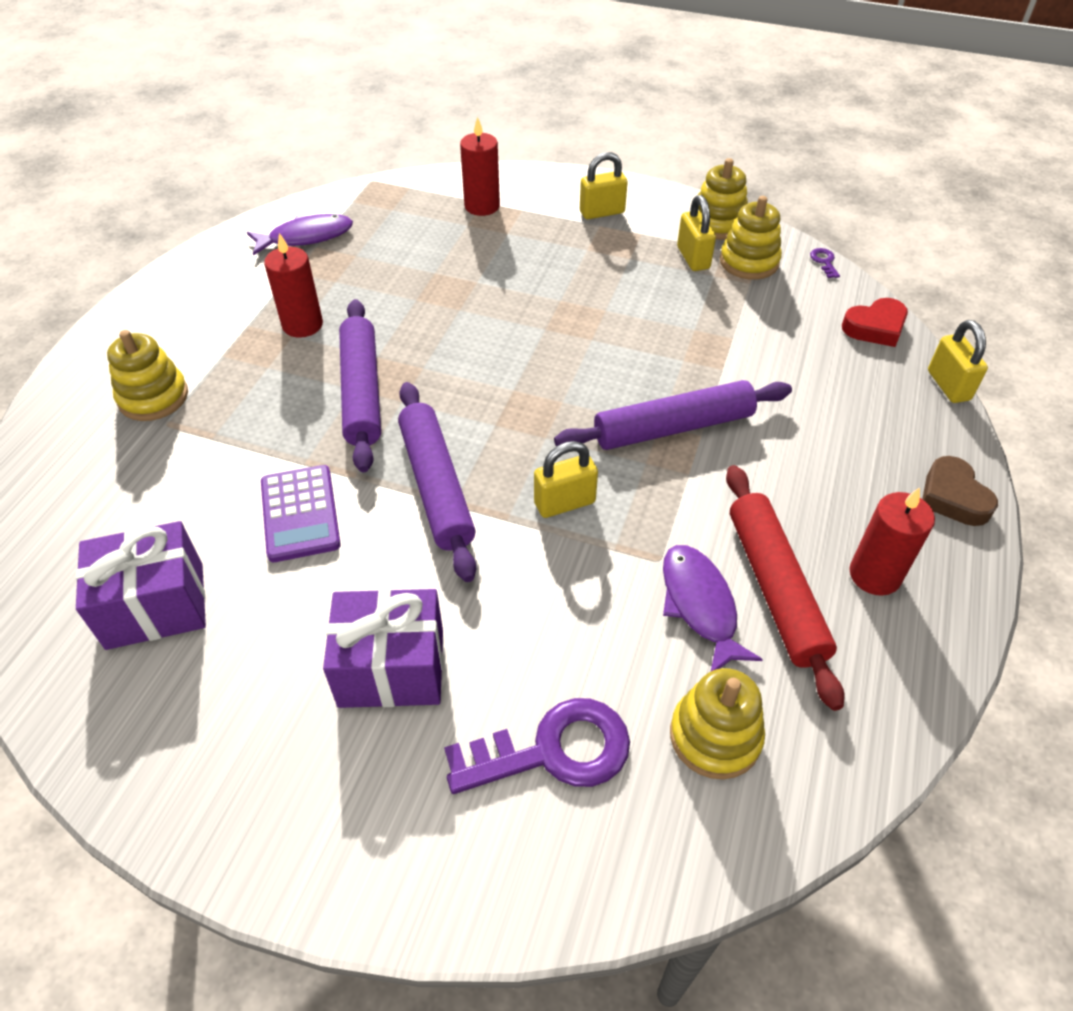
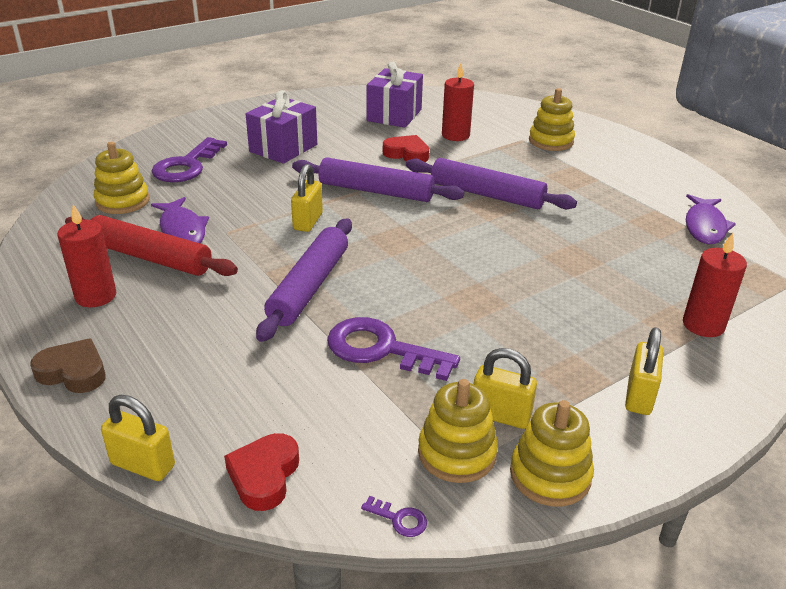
camera: 125 degrees right, 15 degrees down
purple calculator [261,465,341,562] -> red heart [383,135,429,162]
red candle [264,233,323,338] -> red candle moved to [442,63,474,141]
purple fish [663,545,763,671] -> purple fish turned 45 degrees clockwise [151,197,209,243]
none -> purple key [327,317,460,381]

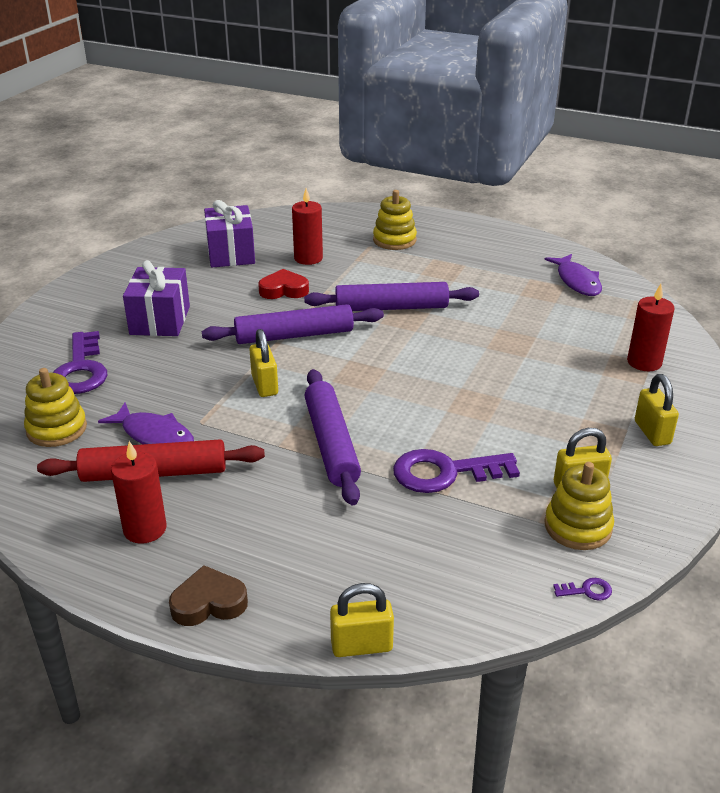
camera: 30 degrees left, 0 degrees up
red heart [224,433,299,511] -> none
yellow stacking toy [510,400,594,507] -> none

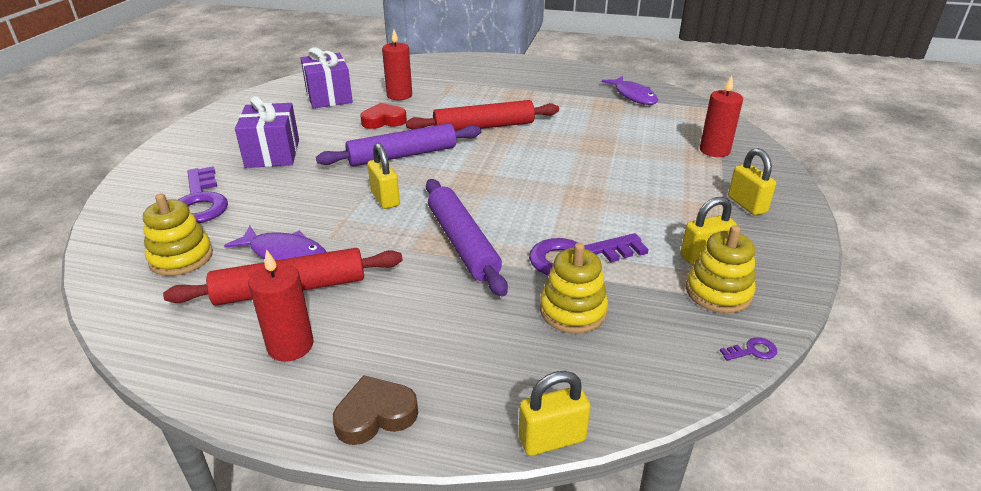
camera: 10 degrees left, 0 degrees up
purple rolling pin [304,282,479,311] -> red rolling pin [406,100,559,131]
yellow stacking toy [373,190,417,250] -> yellow stacking toy moved to [540,243,608,333]

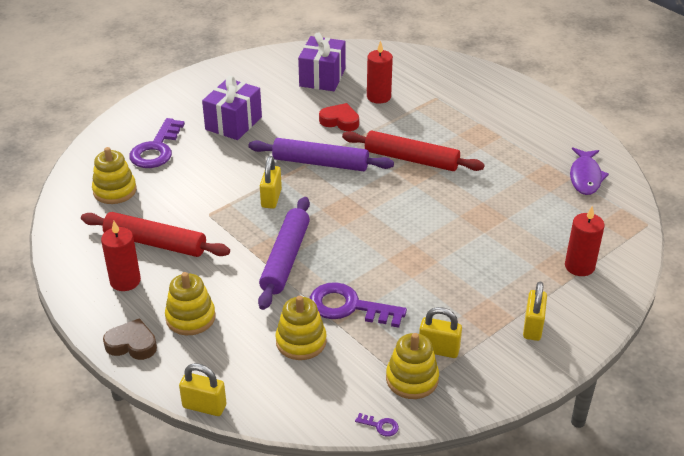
camera: 35 degrees right, 5 degrees up
purple fish [224,226,326,261] -> none
none -> yellow stacking toy [165,272,216,335]

